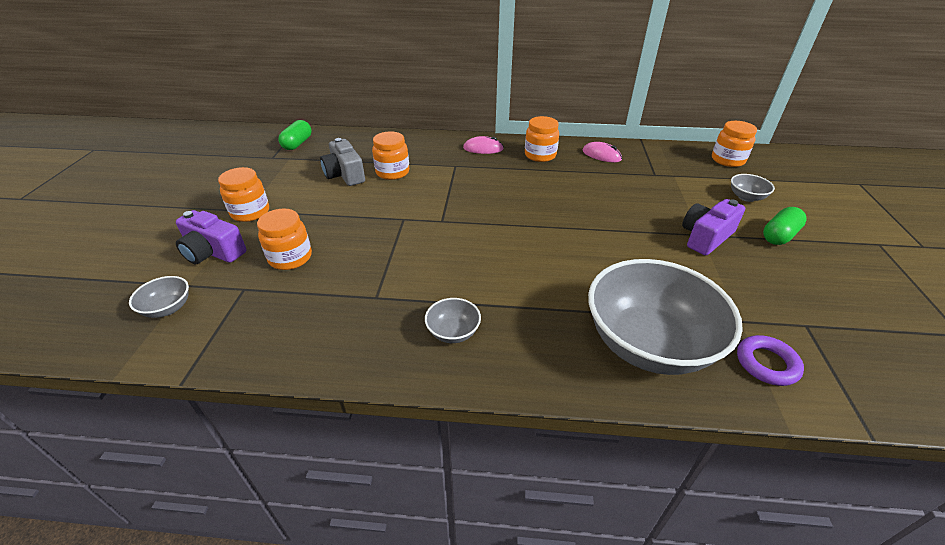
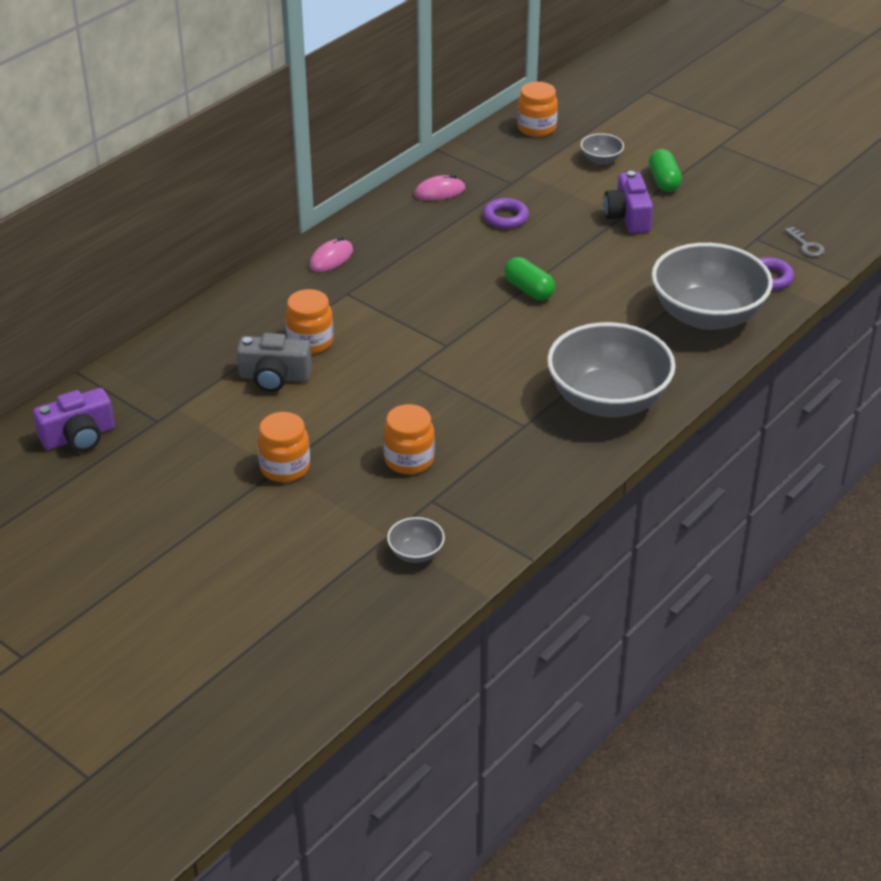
camera: 55 degrees left, 0 degrees up
purple camera [176,210,247,264] -> purple camera moved to [33,388,115,452]
green capsule [278,120,311,150] -> green capsule moved to [504,257,555,300]
grey bowl [425,298,481,343] -> grey bowl [547,322,676,417], size x2.42
orange jar [525,116,559,162] -> none
none -> purple ring [483,198,529,229]
none -> grey key [784,227,825,257]

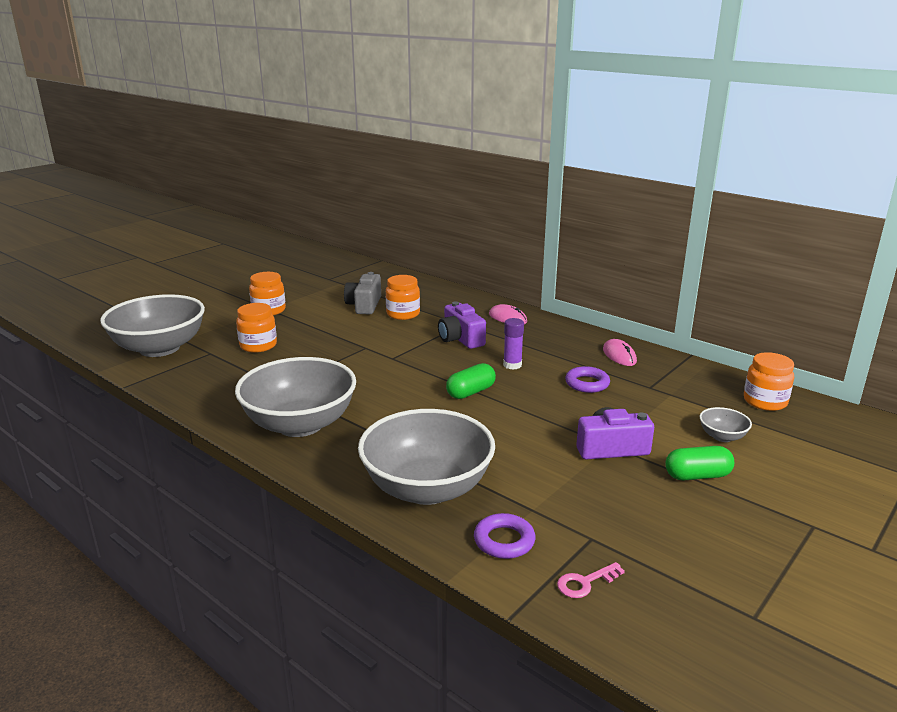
camera: 90 degrees right, 15 degrees down
purple camera [33,388,115,452] -> purple camera moved to [438,301,486,349]
grey bowl [387,517,445,563] -> grey bowl [100,294,205,357], size x2.42
grey key [784,227,825,257] -> pink key [557,562,625,598]
none -> purple glue stick [503,318,524,370]

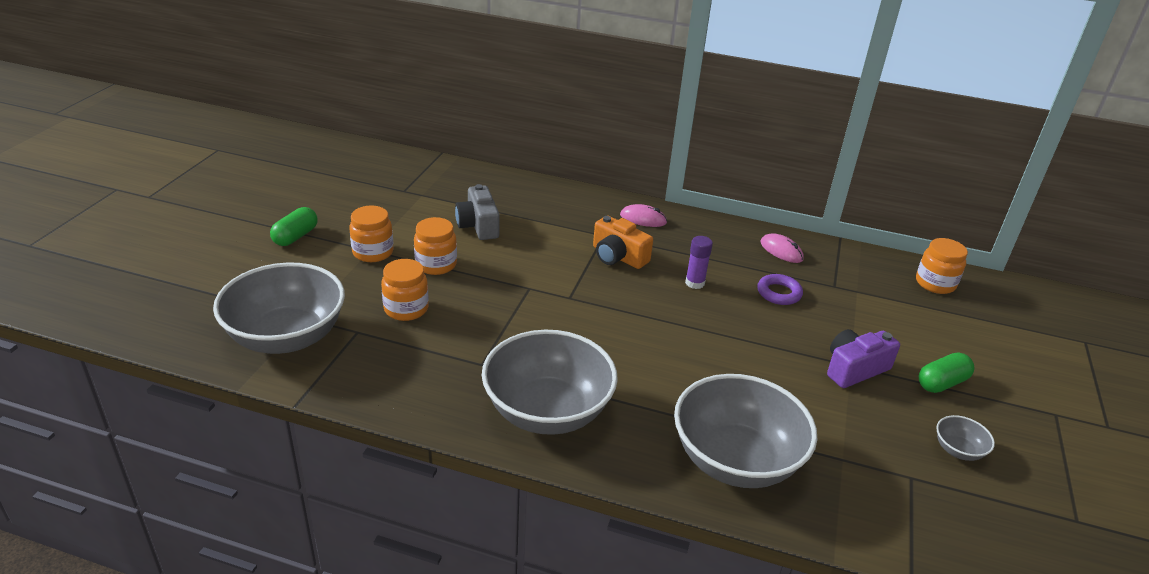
camera: 25 degrees left, 10 degrees up
orange jar [386,275,420,320] -> orange jar moved to [414,217,457,275]
purple camera [438,301,486,349] -> orange camera [593,216,653,269]
green capsule [446,363,496,399] -> green capsule moved to [270,207,318,246]
purple ring [474,513,535,559] -> none
pink key [557,562,625,598] -> none
grey bowl [700,407,752,442] -> grey bowl moved to [936,415,995,461]

